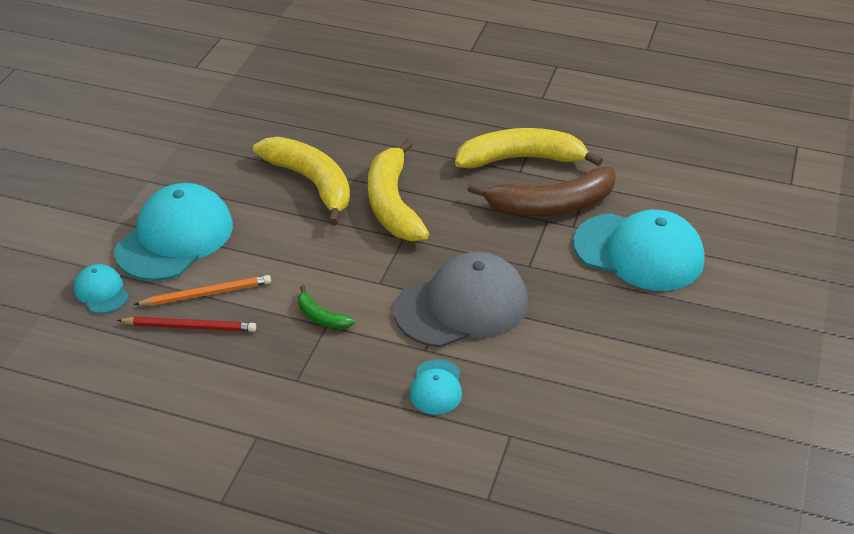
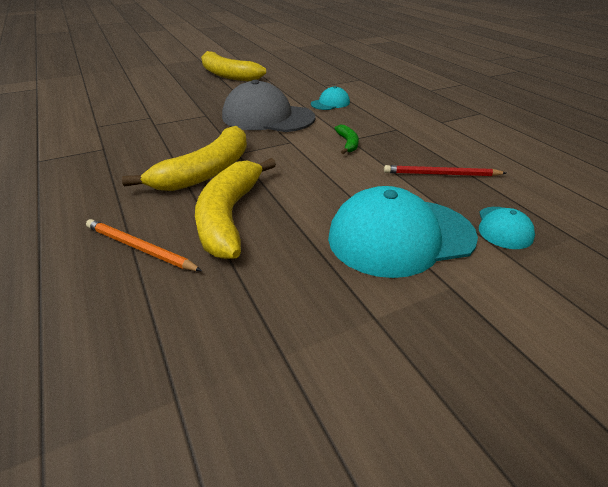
camera: 135 degrees left, 5 degrees down
red pencil [117,317,256,332] -> red pencil turned 45 degrees counterclockwise [384,165,506,176]
orange pencil [134,275,271,306] -> orange pencil moved to [86,219,202,271]
yellow banana [455,128,603,169] -> yellow banana moved to [201,51,266,81]
brown banana [468,167,616,216] -> none
turquoise cap [573,210,705,291] -> none

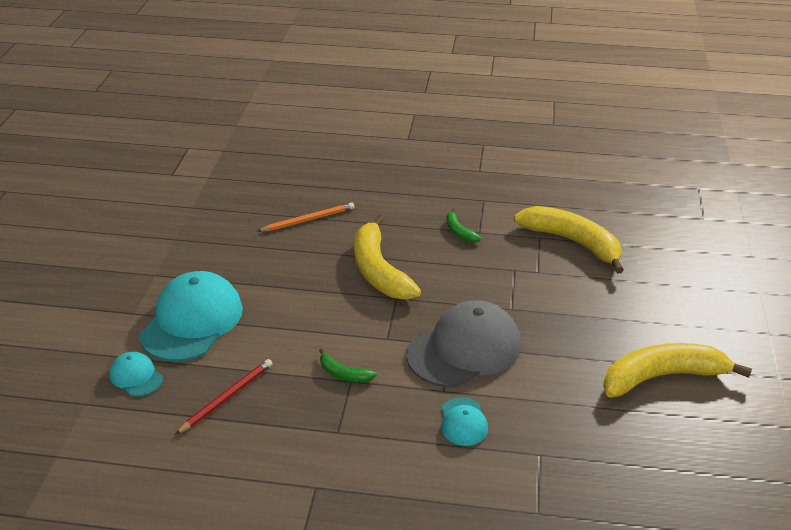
camera: 125 degrees right, 0 degrees up
yellow banana [195,158,276,259] -> yellow banana moved to [514,206,624,274]
none -> green banana [446,208,481,242]

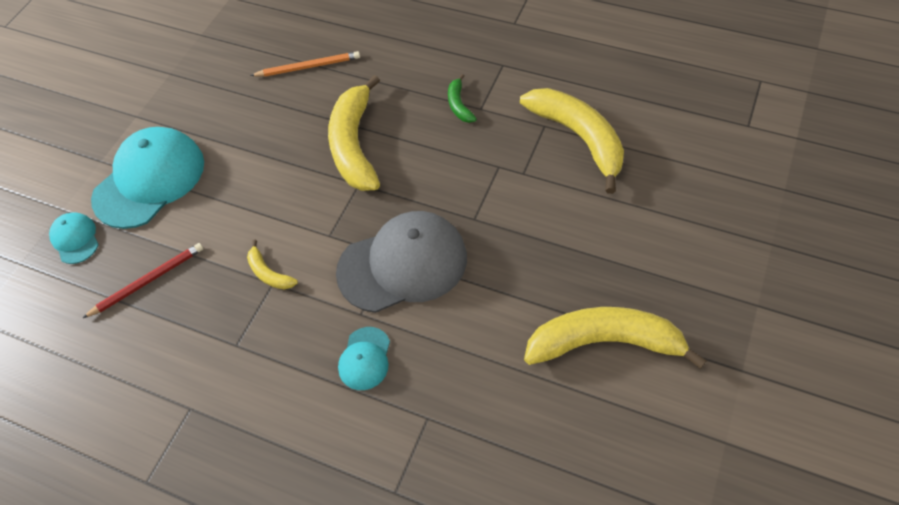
camera: 20 degrees right, 20 degrees up
green banana [319,348,377,383] -> yellow banana [247,240,298,290]

